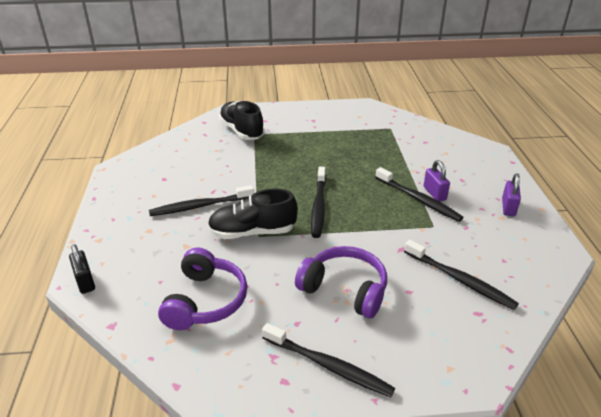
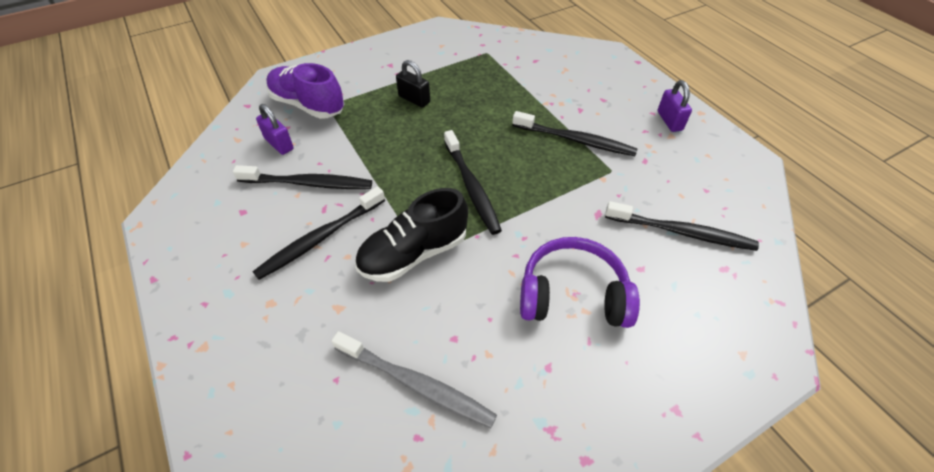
camera: 25 degrees left, 15 degrees up
black padlock [69,244,95,294] -> black padlock moved to [396,60,430,108]
purple headphones [158,248,247,330] -> grey toothbrush [331,331,497,428]
black shoe [219,101,264,140] -> purple shoe [266,63,344,119]
black toothbrush [262,323,395,397] -> black toothbrush moved to [233,165,372,189]
purple padlock [424,160,450,201] -> purple padlock moved to [256,104,294,155]

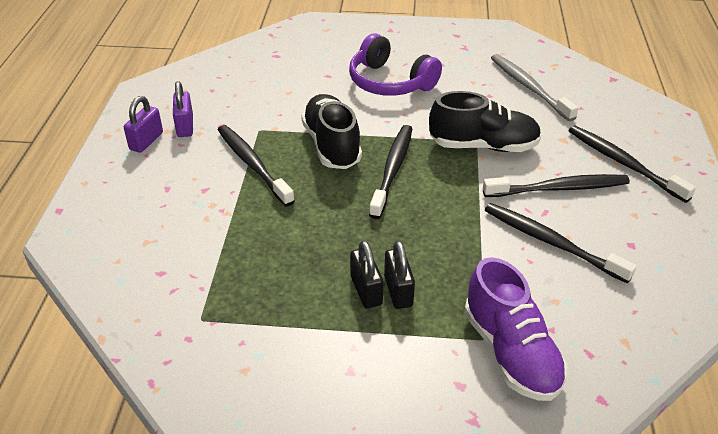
camera: 145 degrees left, 10 degrees down
purple padlock [256,104,294,155] -> purple padlock moved to [173,81,193,137]
black toothbrush [605,201,759,251] -> black toothbrush moved to [569,126,696,203]
none -> black shoe [301,94,362,169]
none -> black padlock [384,241,415,309]

